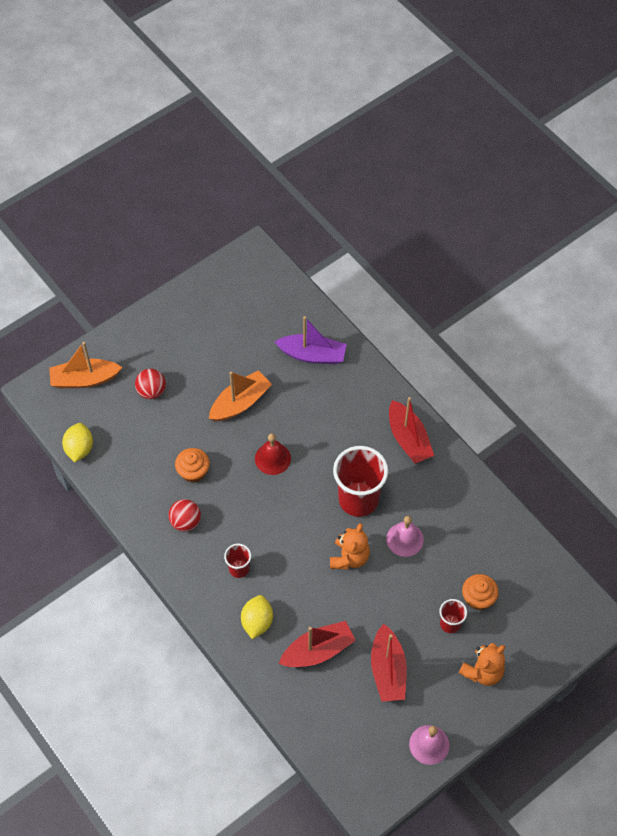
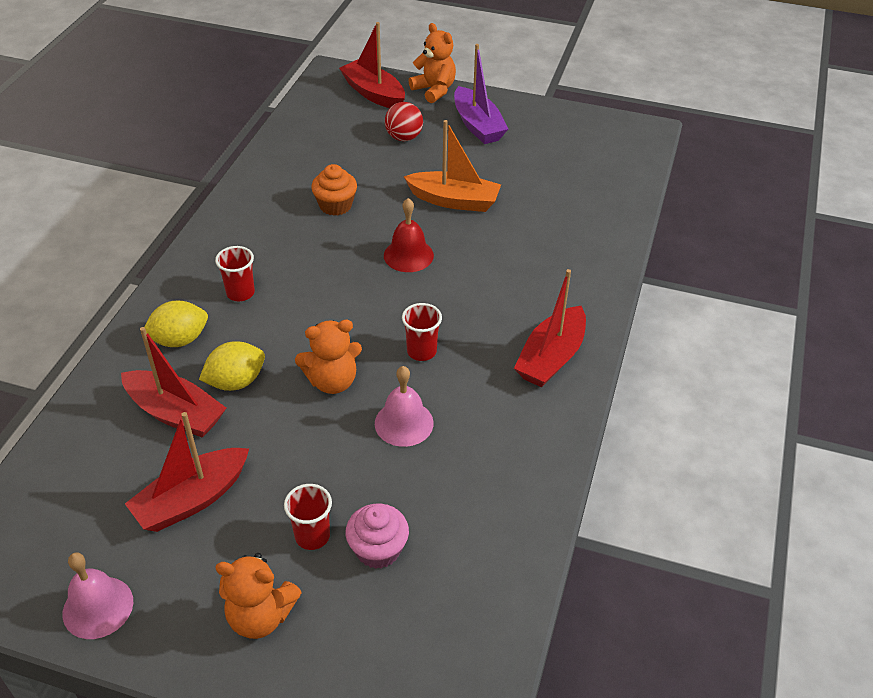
camera: 55 degrees right, 15 degrees down
orange boat [49,342,122,388] -> red boat [339,22,405,108]
yellow lemon [62,423,93,462] -> yellow lemon moved to [199,341,265,391]
red ball [168,499,201,532] -> none
purple boat [274,316,347,364] -> purple boat moved to [454,44,508,144]
red cup [333,446,388,517] -> red cup [402,303,442,361], size x0.49
orange cupcake [462,574,499,610] -> pink cupcake [345,504,409,569]
none -> orange teddy bear [409,23,456,103]

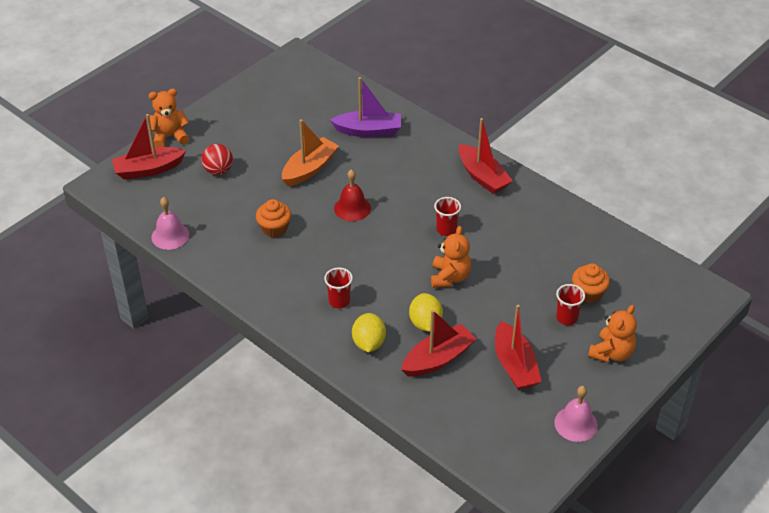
camera: 65 degrees left, 0 degrees up
pink cupcake [345,504,409,569] -> orange cupcake [572,264,610,303]
pink bell [375,366,434,447] -> pink bell moved to [151,197,189,250]
purple boat [454,44,508,144] -> purple boat moved to [330,77,401,137]

